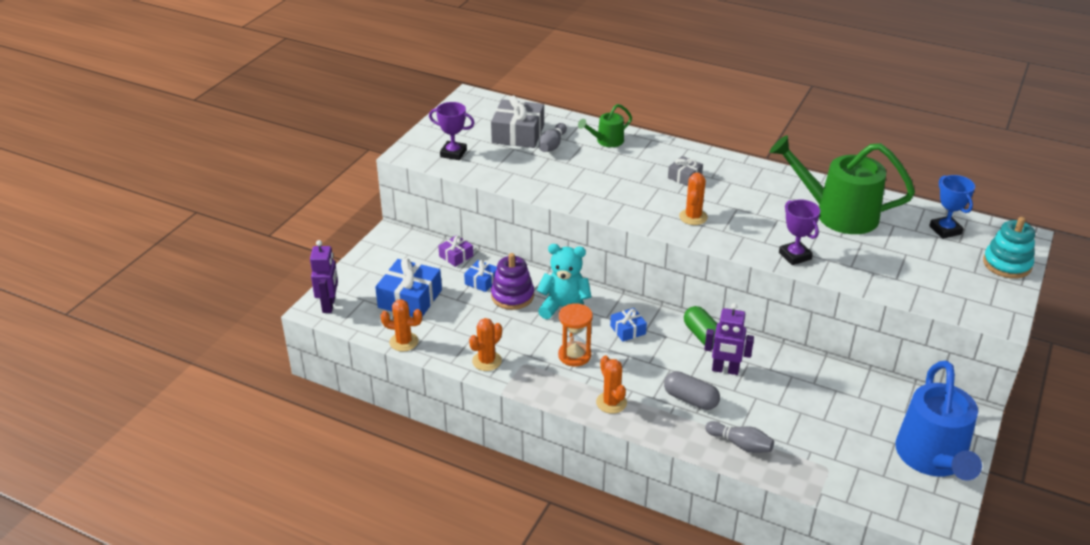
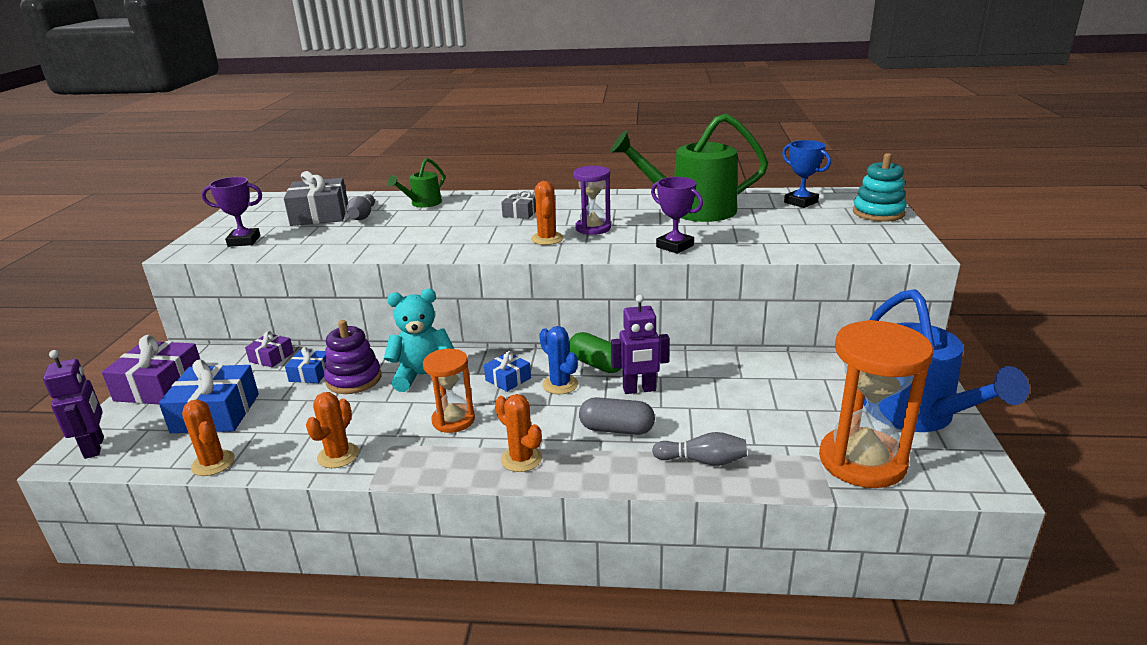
camera: 20 degrees left, 10 degrees down
orange cactus [380,299,422,352] -> orange cactus turned 60 degrees clockwise [182,400,235,476]
none -> purple gift [102,335,200,404]
none -> blue cactus [539,326,578,394]
none -> purple hourglass [573,166,611,235]
none -> orange hourglass [819,320,933,488]

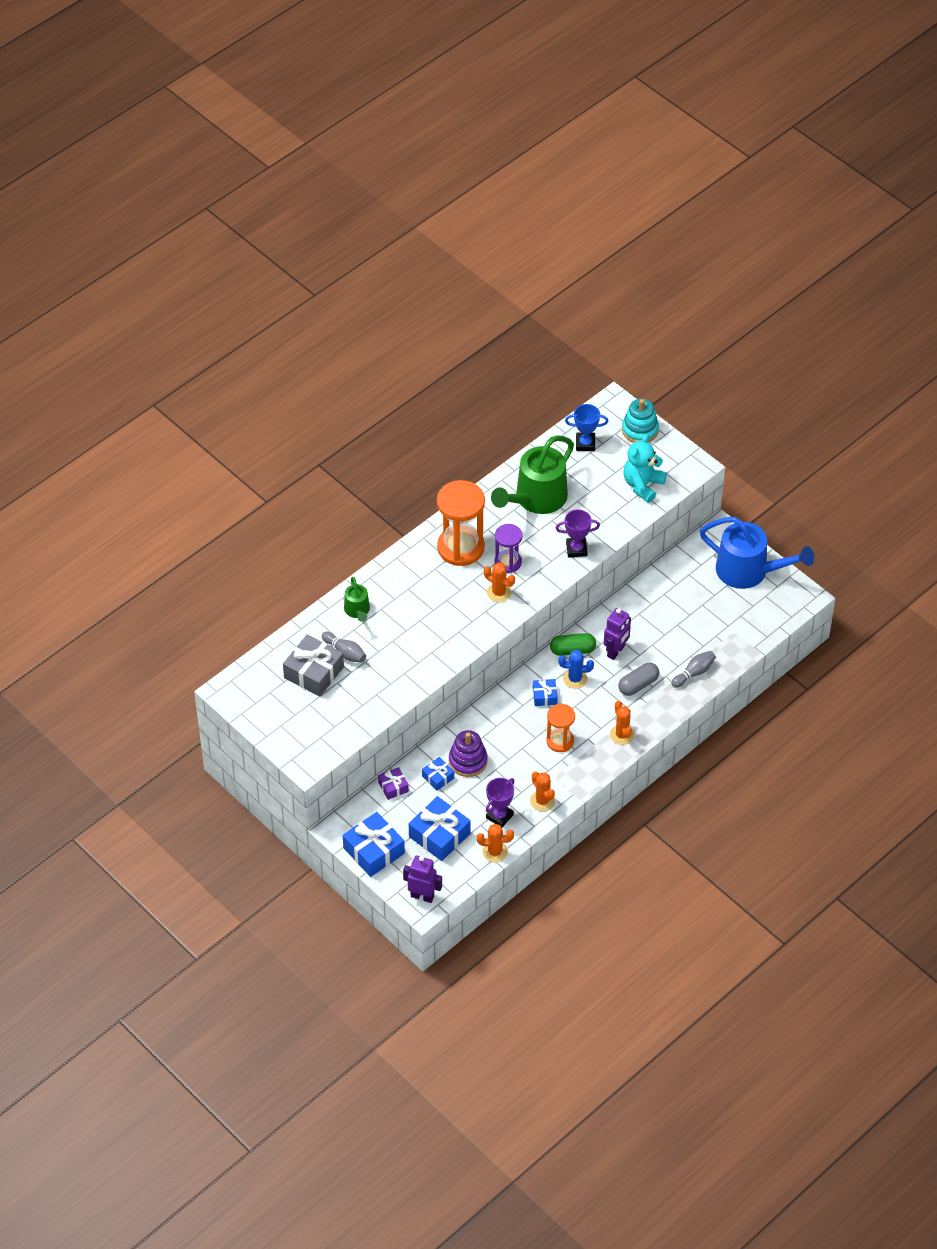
camera: 50 degrees left, 25 degrees up
purple gift [102,335,200,404] -> blue gift [343,812,405,877]
purple trophy [202,177,262,247] -> purple trophy moved to [486,778,515,828]
turquoise teddy bear [384,289,454,392] -> turquoise teddy bear moved to [623,434,667,503]
orange cactus [495,394,542,472] -> orange cactus turned 75 degrees clockwise [610,701,635,745]
grey gift [501,190,536,219] -> none
orange hourglass [819,320,933,488] -> orange hourglass moved to [437,480,485,566]

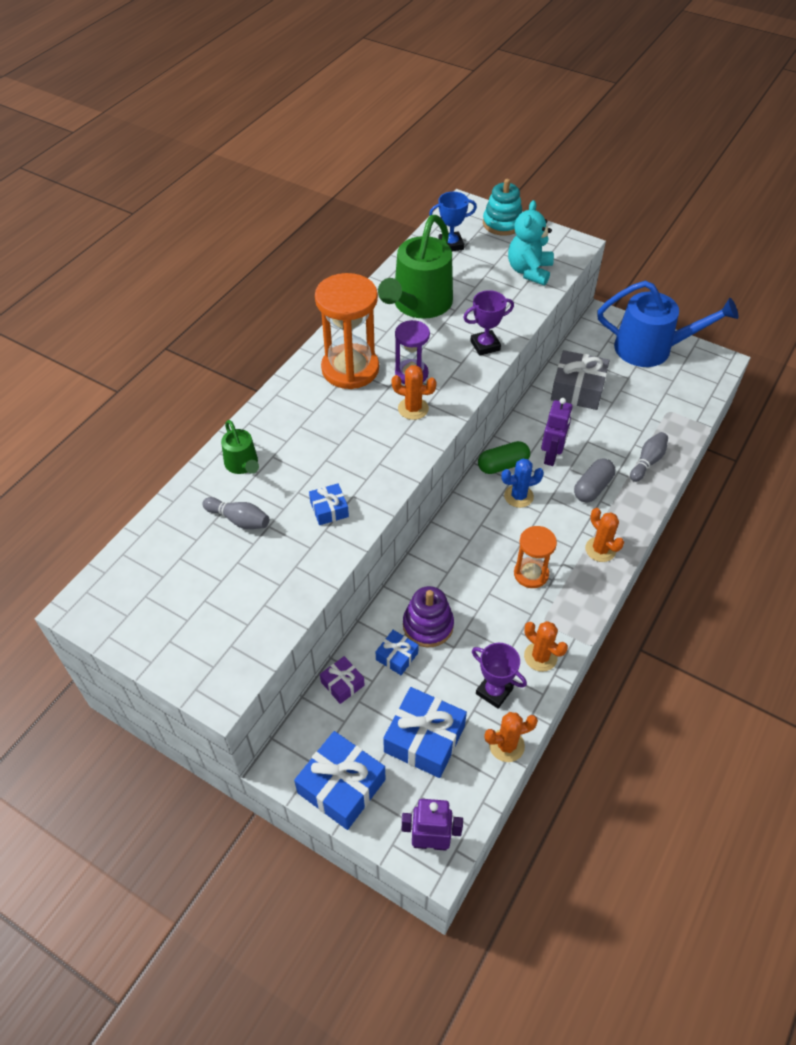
camera: 15 degrees left, 0 degrees up
grey gift [283,635,344,697] -> grey gift moved to [551,350,610,410]
purple trophy [486,778,515,828] -> purple trophy turned 75 degrees counterclockwise [472,643,527,709]
blue gift [533,679,558,706] -> blue gift moved to [309,484,349,525]

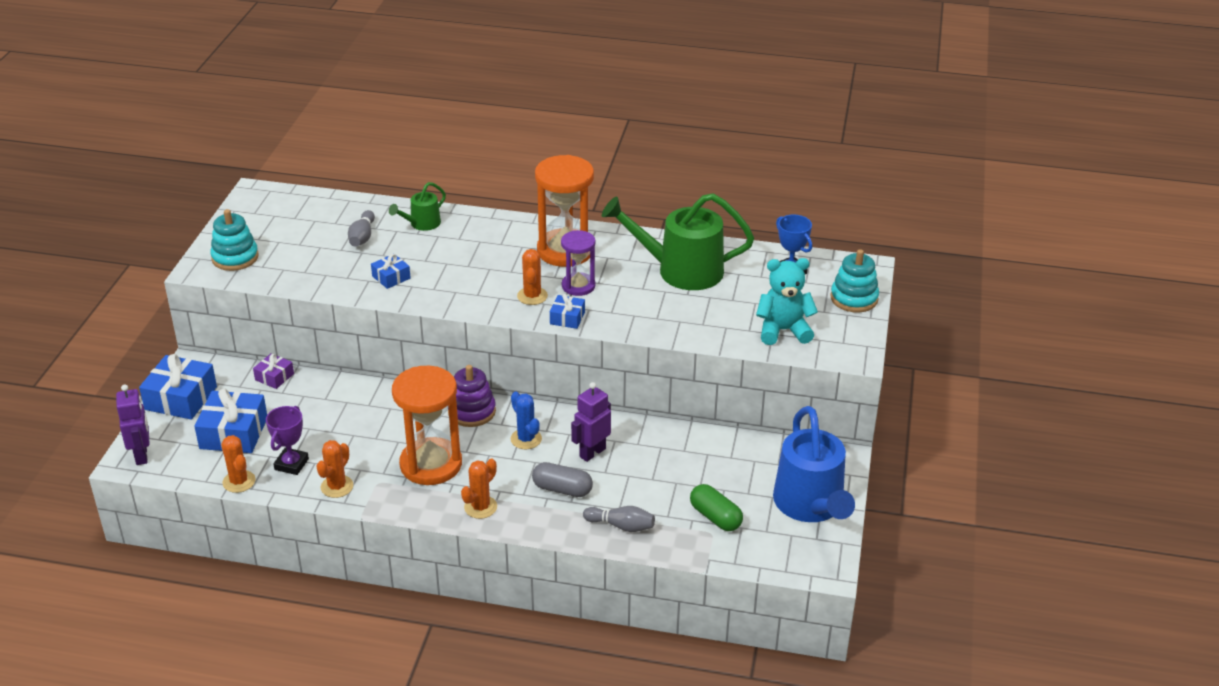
camera: 70 degrees right, 15 degrees down
blue gift [376,630,419,675] -> blue gift moved to [550,294,585,329]
purple stacking toy [403,586,454,648] -> purple stacking toy moved to [448,365,496,427]
purple trophy [463,290,514,356] -> none
green capsule [478,441,530,474] -> green capsule moved to [690,484,743,531]
orange hourglass [514,526,557,588] -> orange hourglass [392,366,462,485], size x1.74
purple robot [541,398,573,466] -> purple robot turned 135 degrees clockwise [571,382,611,462]
grey gift [551,350,610,410] -> none
none -> turquoise stacking toy [210,209,259,271]

